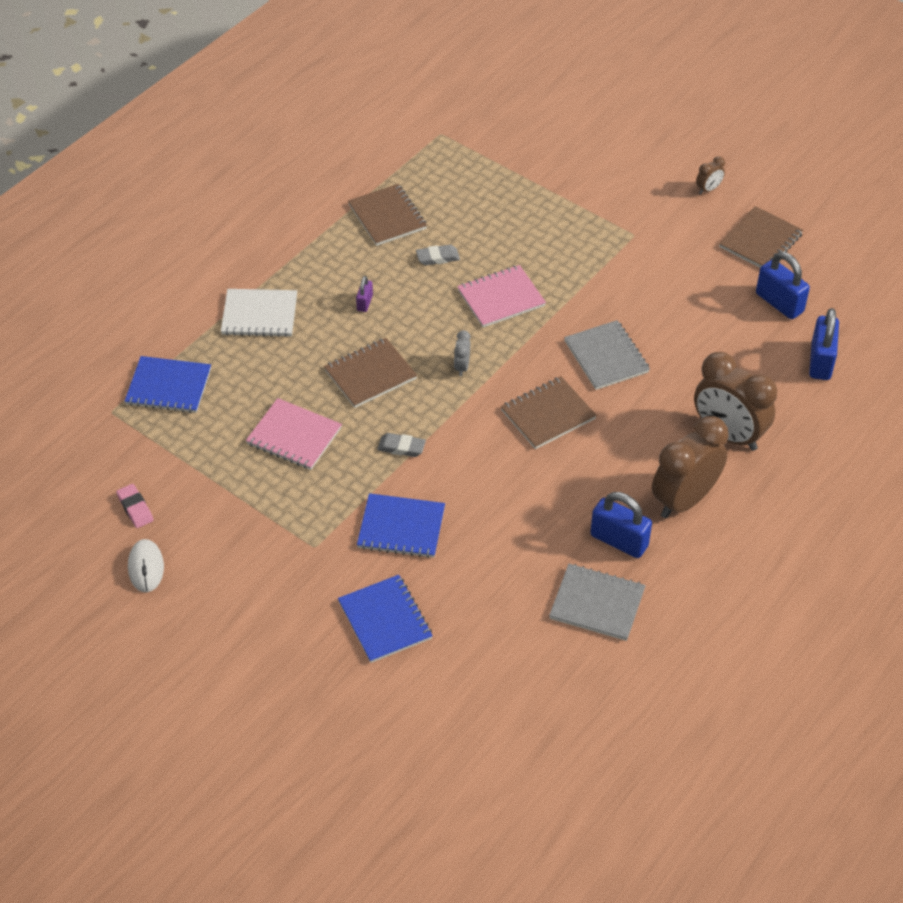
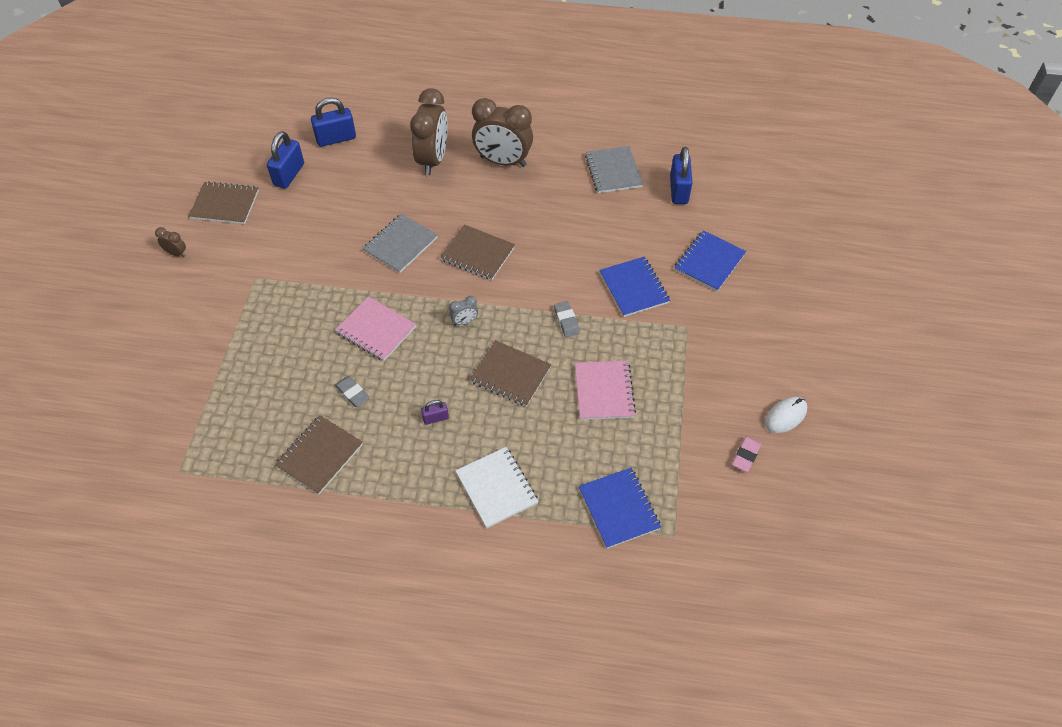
camera: 120 degrees left, 5 degrees up
blue padlock [590,492,652,558] -> blue padlock moved to [670,147,692,204]

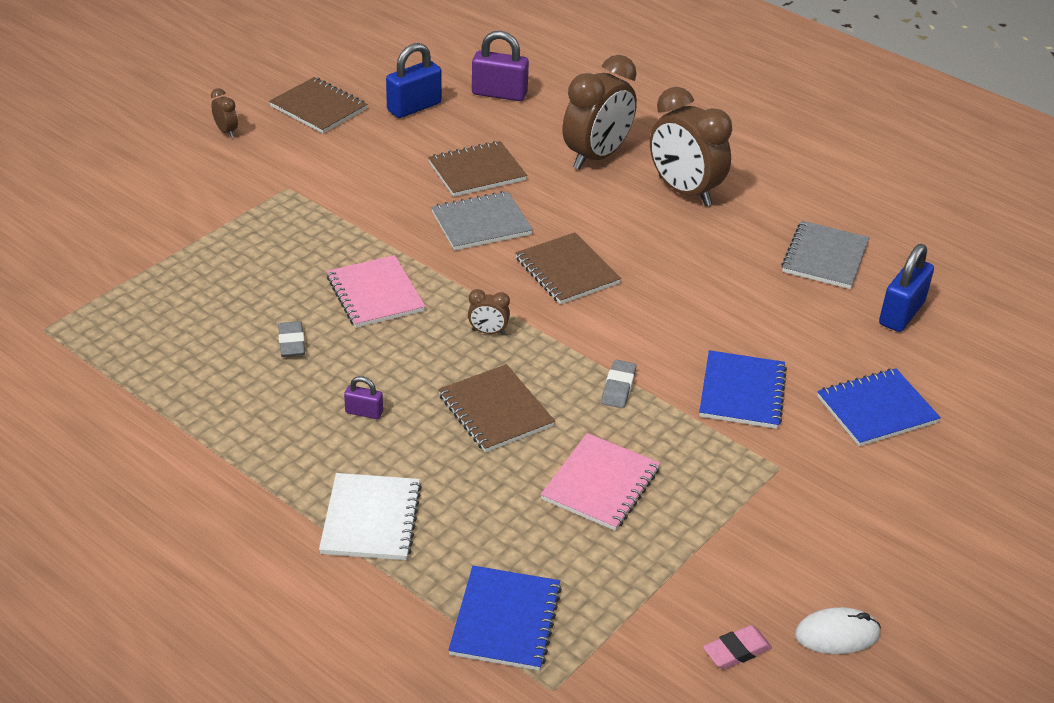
camera: 30 degrees right, 15 degrees down
brown notebook [275,415,363,494] -> brown notebook moved to [428,141,527,197]
blue padlock [311,98,356,147] -> purple padlock [472,31,529,101]
grey clock [449,296,478,326] -> brown clock [468,289,510,334]

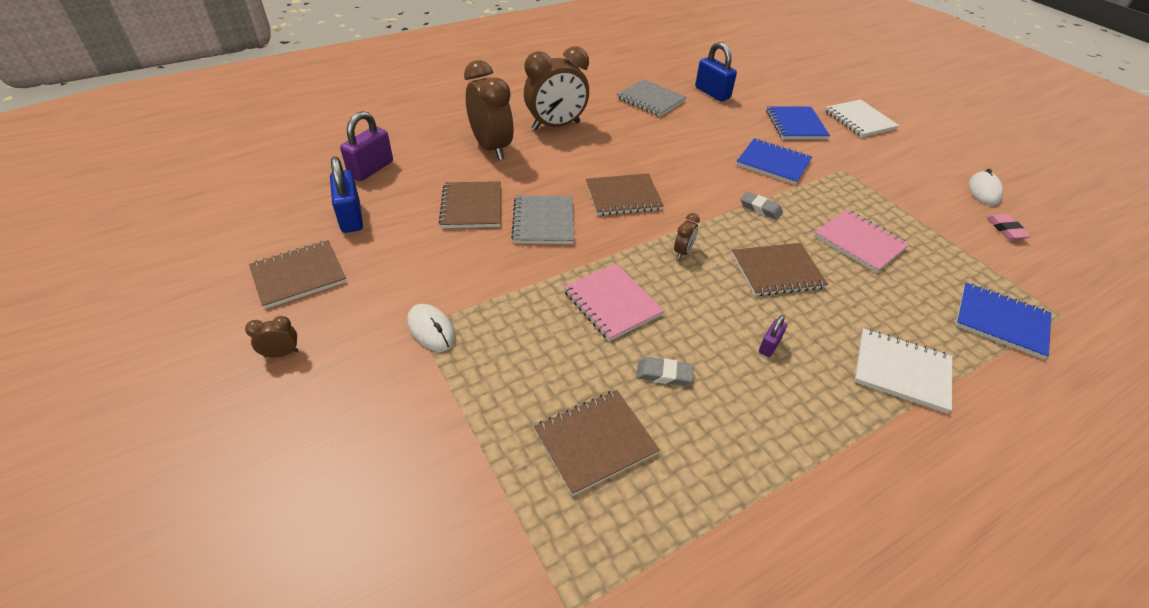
camera: 70 degrees left, 5 degrees up
pink notebook [327,255,426,328] -> pink notebook turned 60 degrees clockwise [564,264,664,341]
none -> white mouse [407,304,456,351]
none -> brown notebook [534,390,660,496]
none -> white notebook [825,99,900,137]

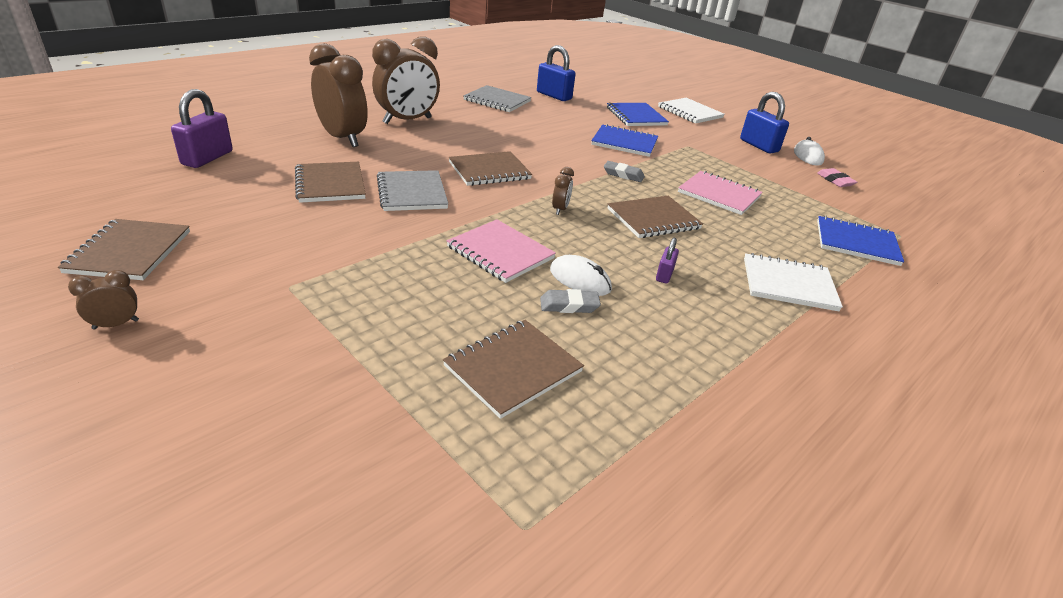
camera: 15 degrees left, 10 degrees down
brown notebook [249,240,346,309] -> brown notebook turned 45 degrees counterclockwise [58,219,190,280]
blue padlock [330,156,363,233] -> blue padlock moved to [740,92,789,153]
white mouse [407,304,456,351] -> white mouse moved to [550,255,612,296]

